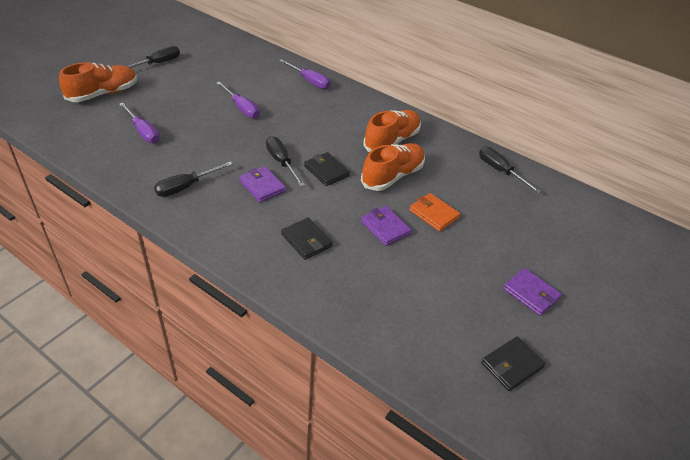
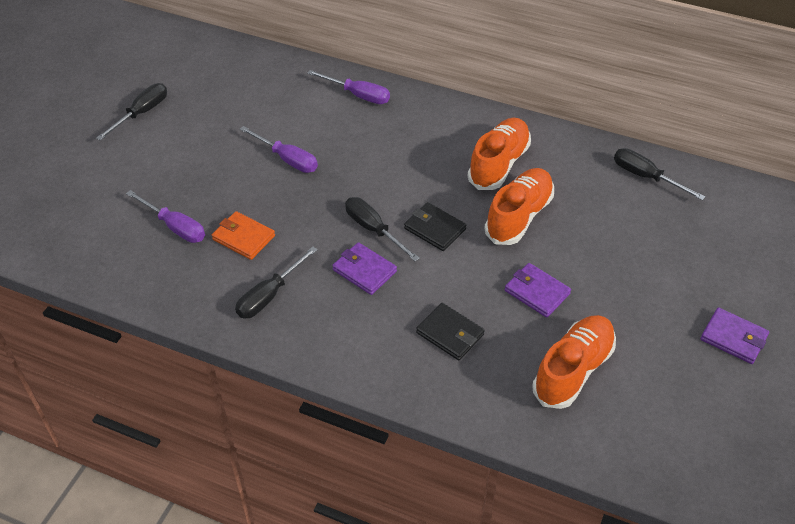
camera: 10 degrees left, 5 degrees up
orange shoe [59,62,137,102] -> orange shoe moved to [532,315,616,409]
orange wallet [410,193,460,232] -> orange wallet moved to [212,211,275,260]
black wallet [481,336,546,391] -> none

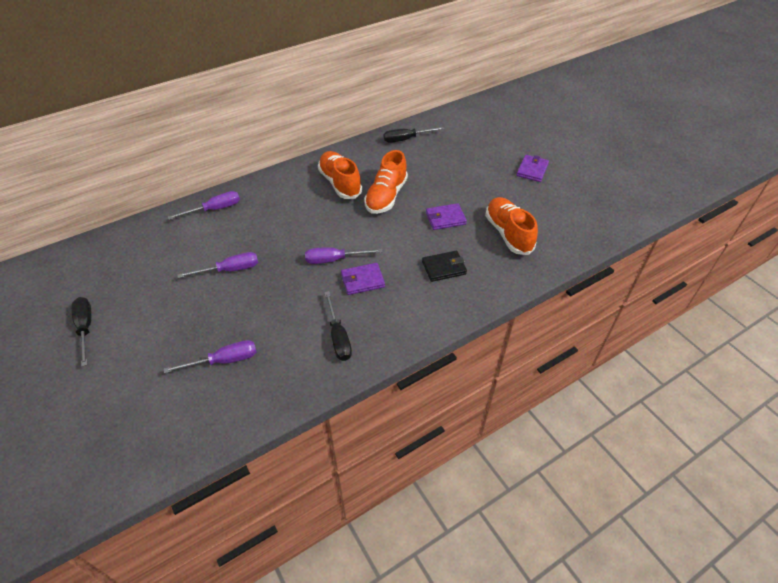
camera: 55 degrees left, 0 degrees up
orange wallet [212,211,275,260] -> none
black screwdriver [345,197,420,262] -> purple screwdriver [305,247,383,264]
black wallet [404,202,467,251] -> none
orange shoe [484,168,554,245] -> orange shoe turned 135 degrees counterclockwise [364,150,408,214]
purple wallet [700,307,769,364] -> purple wallet turned 45 degrees counterclockwise [517,155,549,182]

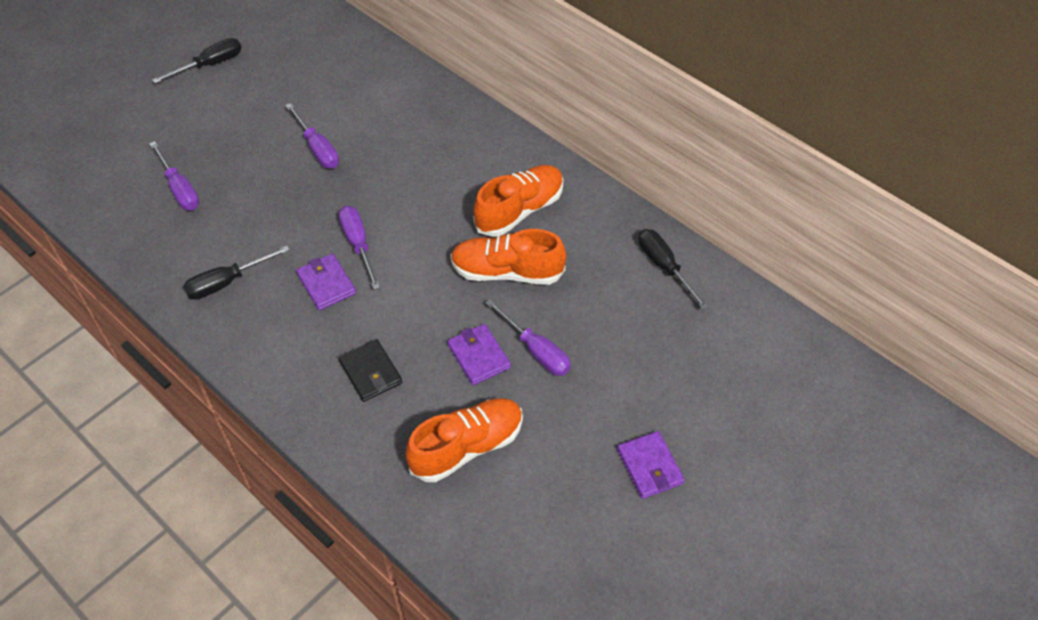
camera: 75 degrees right, 5 degrees up
purple screwdriver [168,191,240,220] -> purple screwdriver moved to [485,299,571,376]
purple wallet [517,155,549,182] -> purple wallet turned 60 degrees clockwise [617,431,685,499]

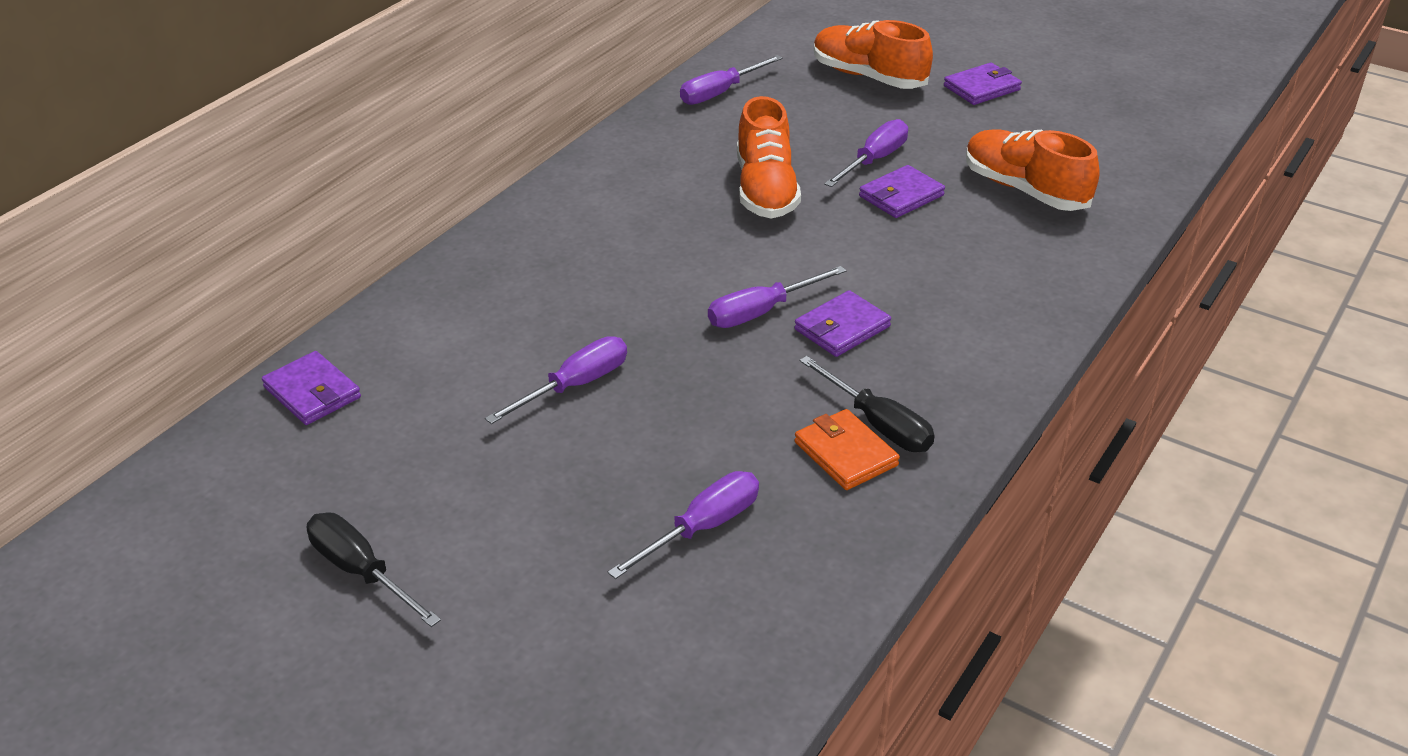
camera: 100 degrees left, 15 degrees down
black wallet [338,339,402,402] -> none
orange shoe [473,165,563,237] -> orange shoe moved to [814,20,933,89]
black screwdriver [638,229,709,310] -> purple screwdriver [680,55,783,105]
none -> purple wallet [262,351,361,425]
none -> orange wallet [795,409,900,490]

